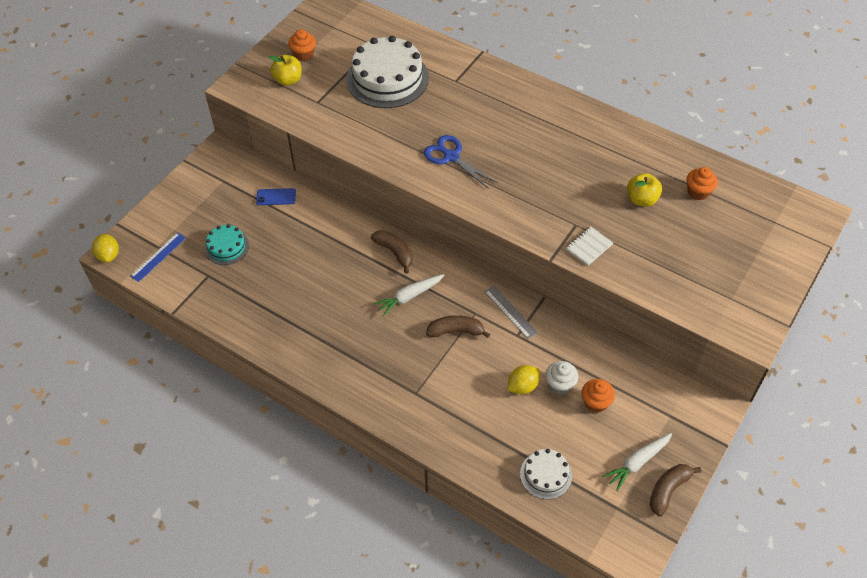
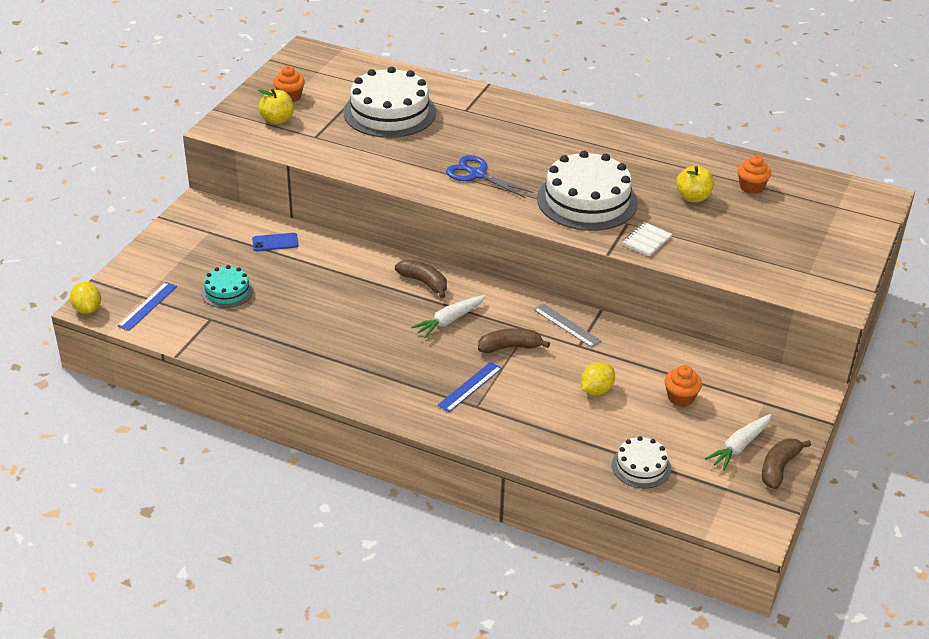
camera: 10 degrees left, 15 degrees down
white cupcake [545,361,578,395] -> none
none -> blue ruler [437,362,502,412]
none -> white cake [537,151,638,231]

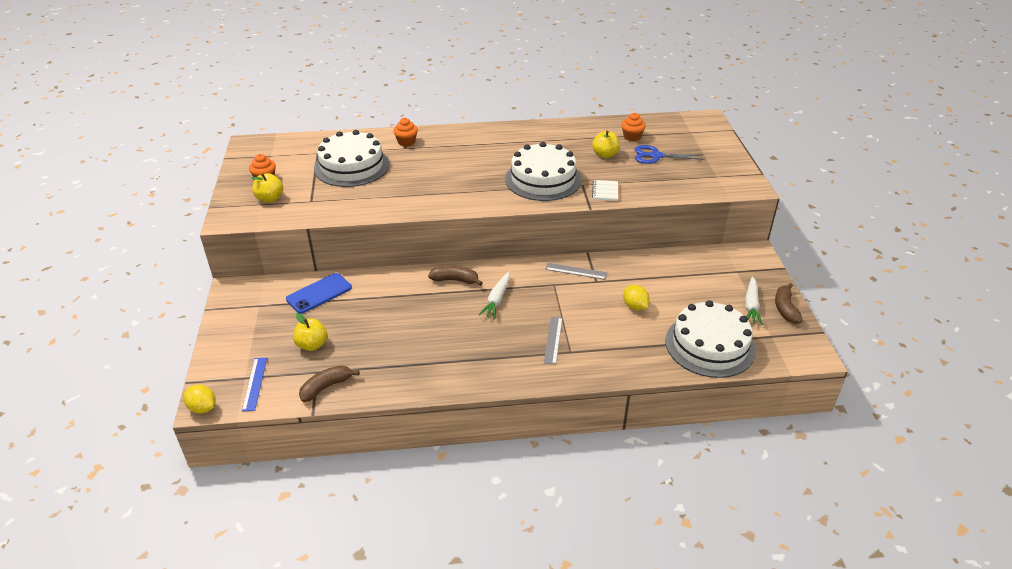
camera: 30 degrees left, 0 degrees up
turquoise cake [201,265,254,308] -> yellow apple [293,313,327,351]
blue phone [252,233,299,251] -> blue phone [286,273,352,314], size x1.61
blue ruler [437,362,502,412] -> grey ruler [544,317,562,365]
blue scissors [446,155,534,198] -> blue scissors moved to [635,145,704,164]
brown banana [478,328,550,353] -> brown banana moved to [299,365,359,402]
yellow lemon [581,362,615,395] -> yellow lemon turned 45 degrees counterclockwise [623,285,650,310]
white cake [612,436,671,489] -> white cake [665,300,756,378], size x1.96
orange cupcake [665,365,702,407] -> orange cupcake moved to [393,118,418,147]

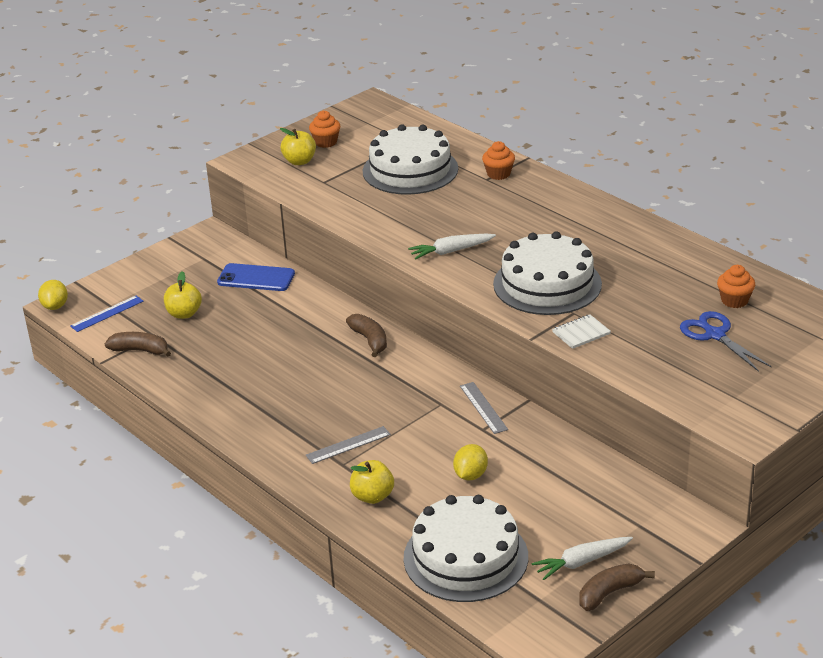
camera: 55 degrees right, 5 degrees down
white carrot [479,272,510,319] -> white carrot moved to [408,234,496,260]
yellow apple [592,131,620,158] -> yellow apple moved to [350,460,394,504]

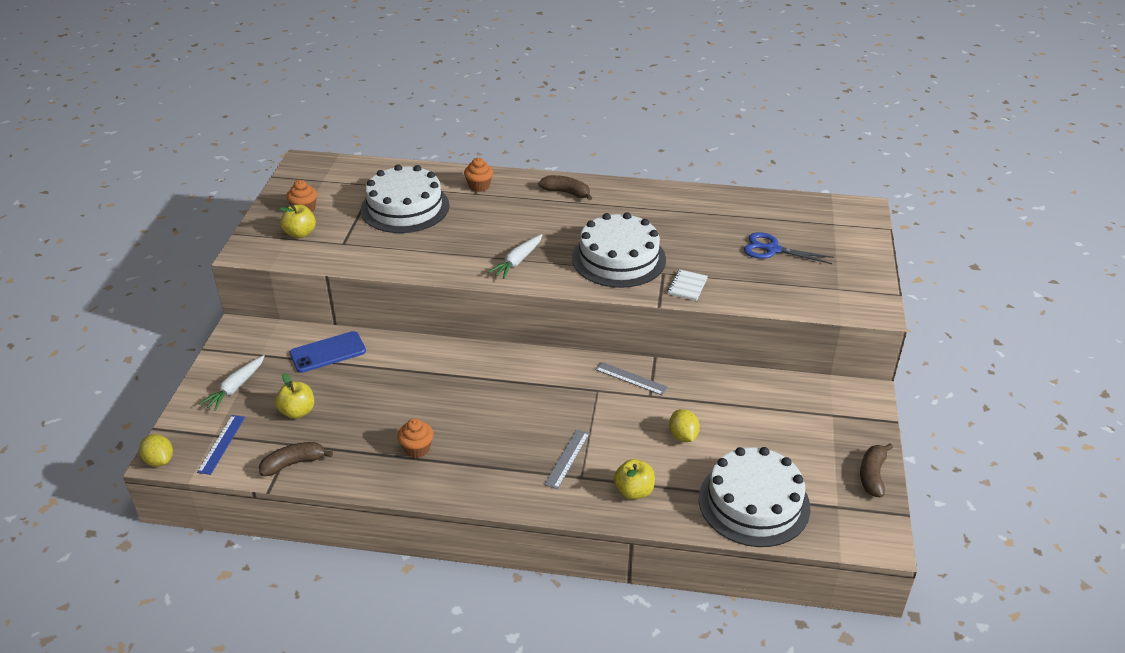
camera: 40 degrees left, 5 degrees up
brown banana [346,314,387,357] -> brown banana moved to [538,175,592,200]
white carrot [532,537,633,580] -> white carrot moved to [199,355,265,411]
orange cupcake [717,265,755,308] -> orange cupcake moved to [398,419,434,458]

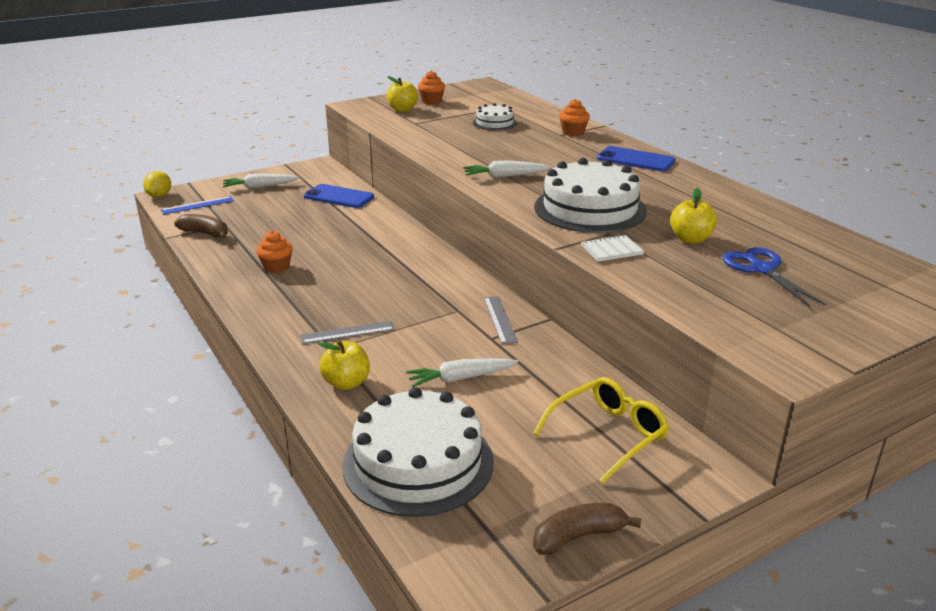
camera: 50 degrees right, 10 degrees down
yellow apple [275,373,314,419] -> yellow apple moved to [670,188,717,244]
white cake [361,164,449,233] -> white cake [473,103,517,131], size x0.51
brown banana [538,175,592,200] -> blue phone [597,146,676,172]
yellow lemon [669,409,700,442] -> white carrot [406,359,518,387]
none -> yellow glasses [533,377,669,484]

